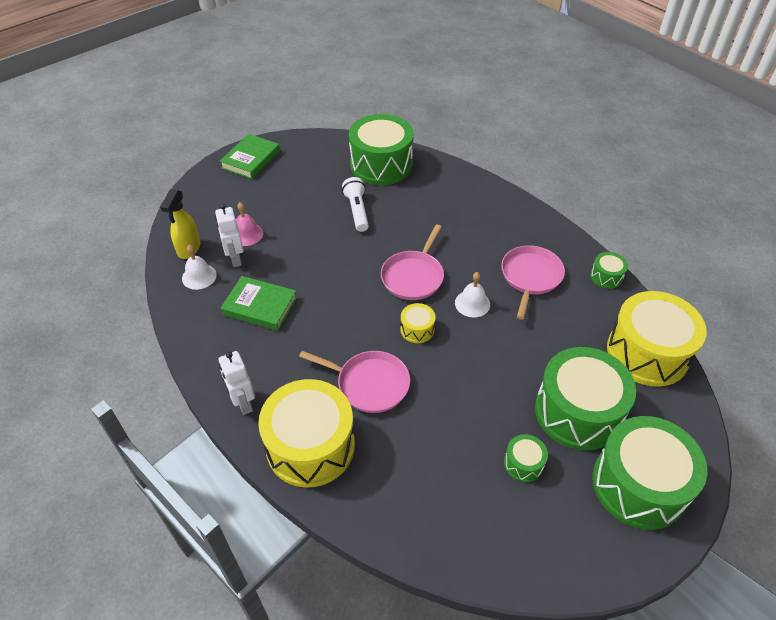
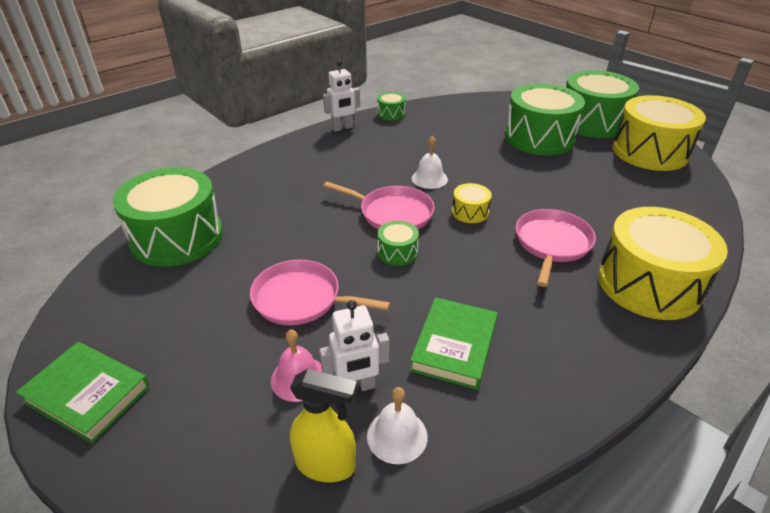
camera: 90 degrees left, 10 degrees down
white robot [219,351,255,415] -> white robot moved to [323,60,360,132]
white flashlight [342,177,369,232] -> none
pink pan [501,245,565,320] -> pink pan moved to [250,260,390,325]
green drum [504,434,548,482] -> green drum moved to [378,221,419,266]
yellow drum [607,291,707,387] -> yellow drum moved to [613,95,706,171]

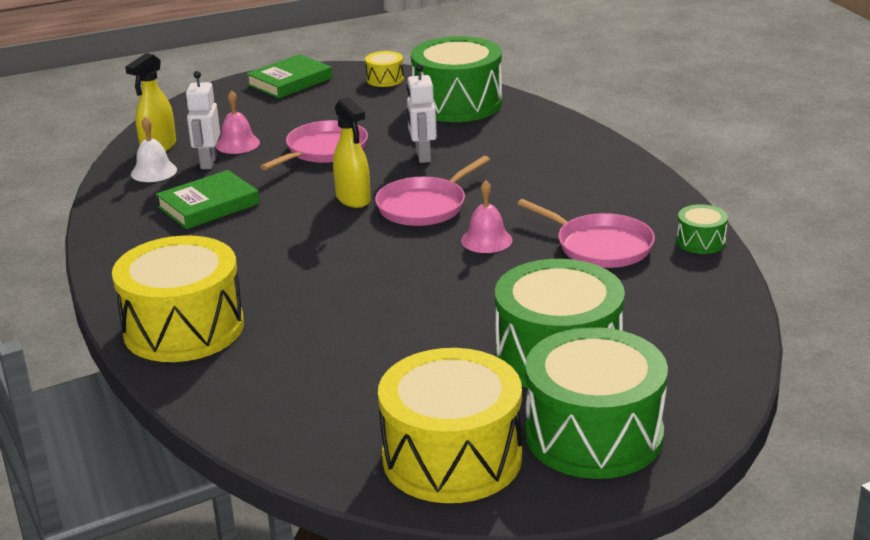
camera: 110 degrees right, 10 degrees down
white robot [323,60,360,132] -> white robot moved to [407,64,437,163]
green drum [378,221,419,266] -> yellow spray bottle [333,97,371,208]
green book [410,297,498,390] -> green book turned 75 degrees counterclockwise [156,170,260,229]
white bell [412,136,448,189] -> pink bell [461,180,512,253]
yellow drum [452,183,492,223] -> yellow drum moved to [365,51,404,87]
pink pan [516,209,596,287] -> pink pan moved to [517,199,655,268]

